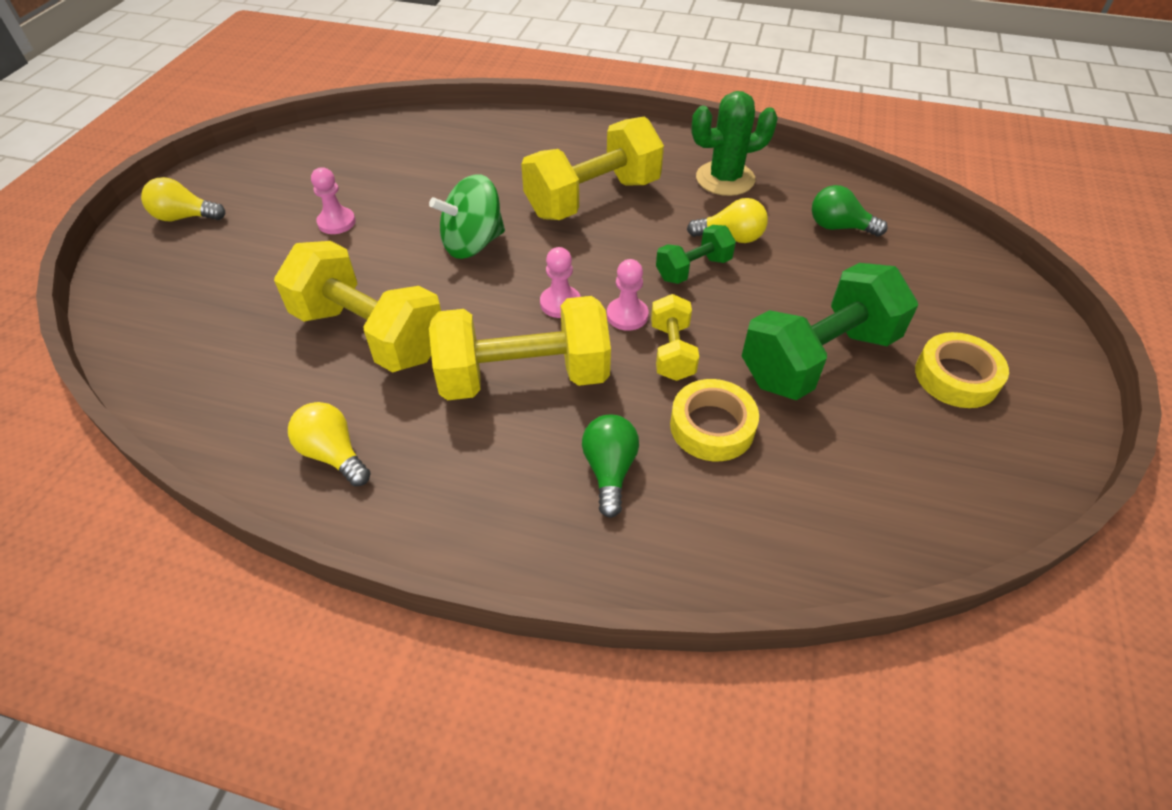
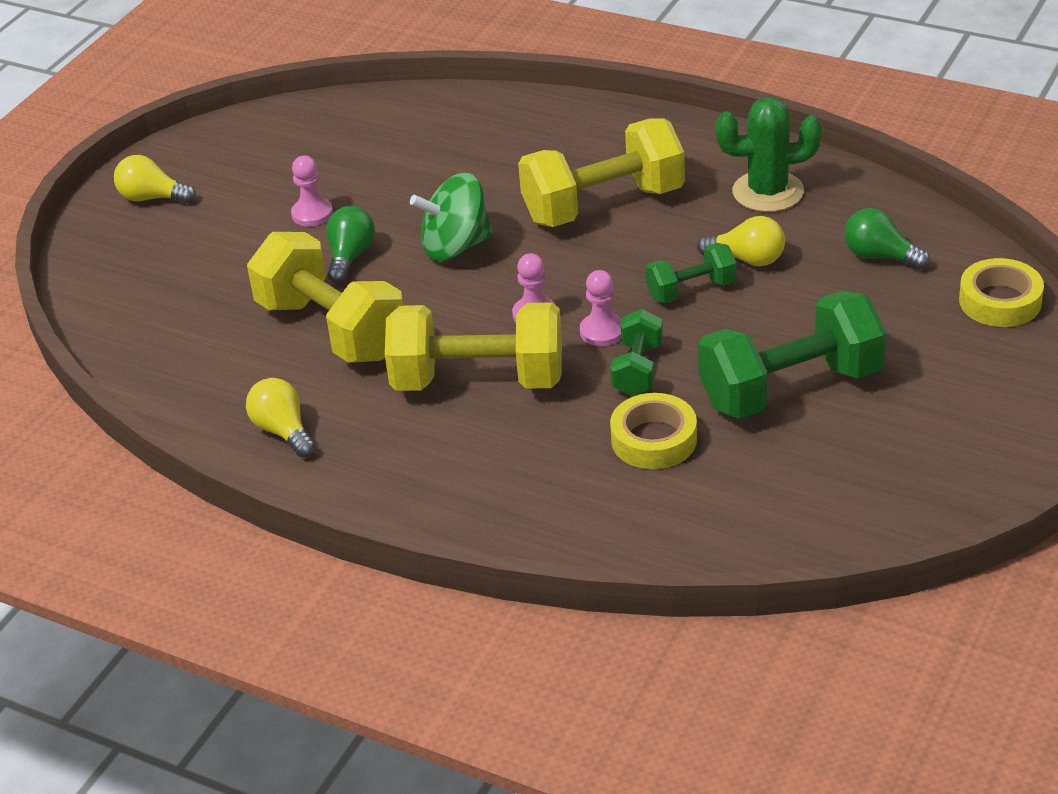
camera: 15 degrees right, 10 degrees down
green light bulb [582,415,639,518] -> green light bulb moved to [326,206,375,283]
yellow dumbbell [651,294,699,381] -> green dumbbell [610,309,663,396]
yellow tape [915,332,1009,408] -> yellow tape moved to [959,258,1044,327]

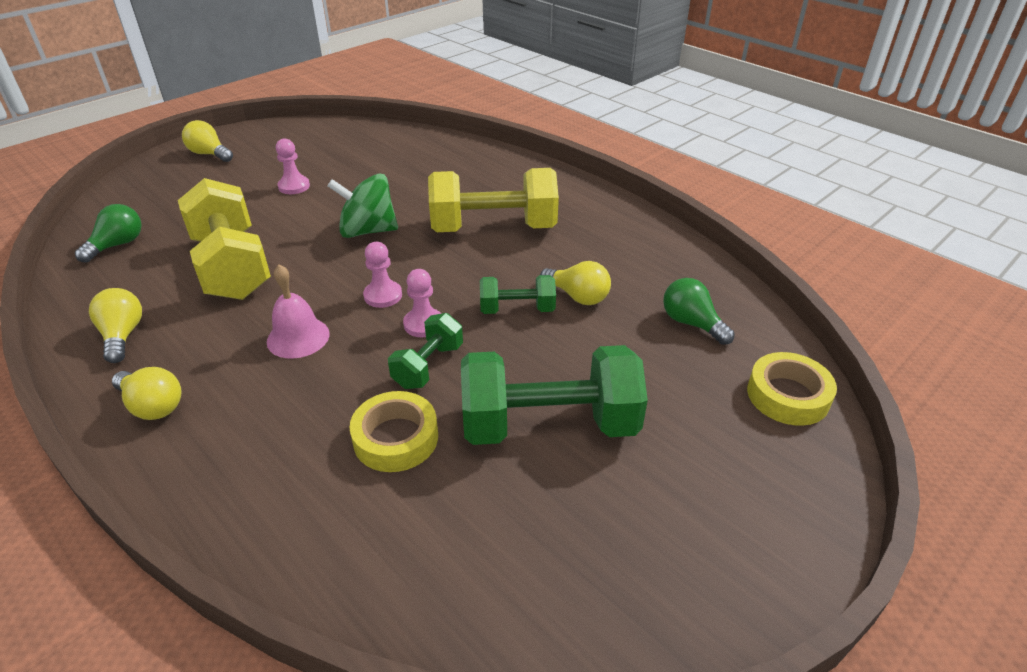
camera: 15 degrees right, 0 degrees up
green light bulb [326,206,375,283] -> green light bulb moved to [75,204,142,263]
yellow dumbbell [385,302,562,391] -> pink bell [267,264,330,359]
green cactus [716,97,822,212] -> none
none -> yellow light bulb [112,367,182,420]

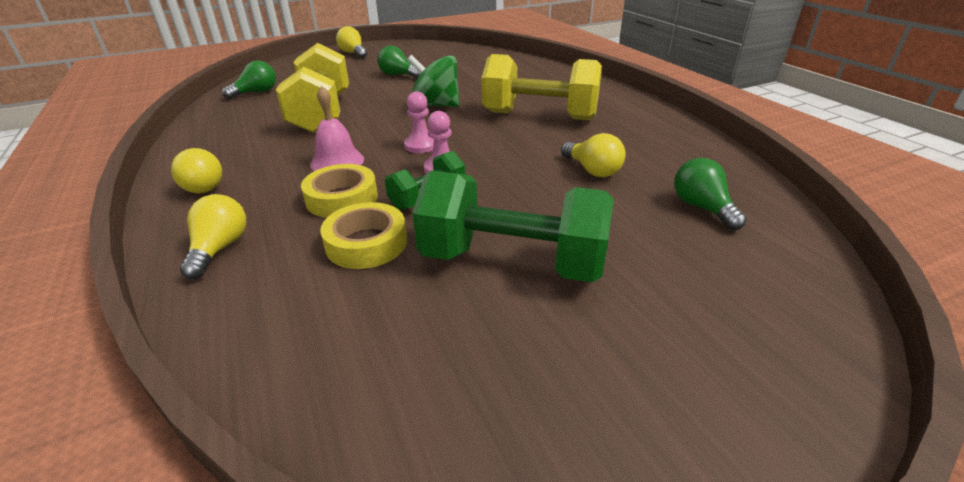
camera: 20 degrees right, 5 degrees down
yellow light bulb [89,288,142,363] -> yellow light bulb moved to [180,194,246,279]
pink pawn [276,138,310,194] -> green light bulb [377,46,421,79]
green dumbbell [480,275,556,314] -> none
yellow tape [747,352,837,426] -> yellow tape moved to [301,164,378,218]

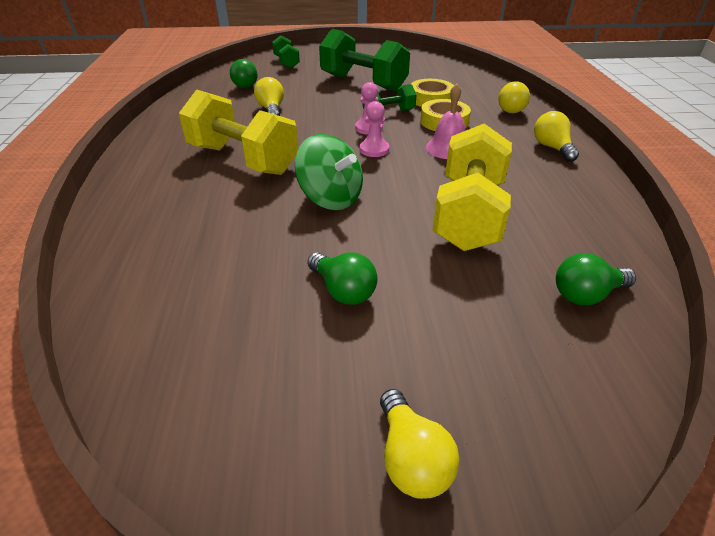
camera: 160 degrees left, 5 degrees up
none -> green dumbbell [272,35,300,68]

